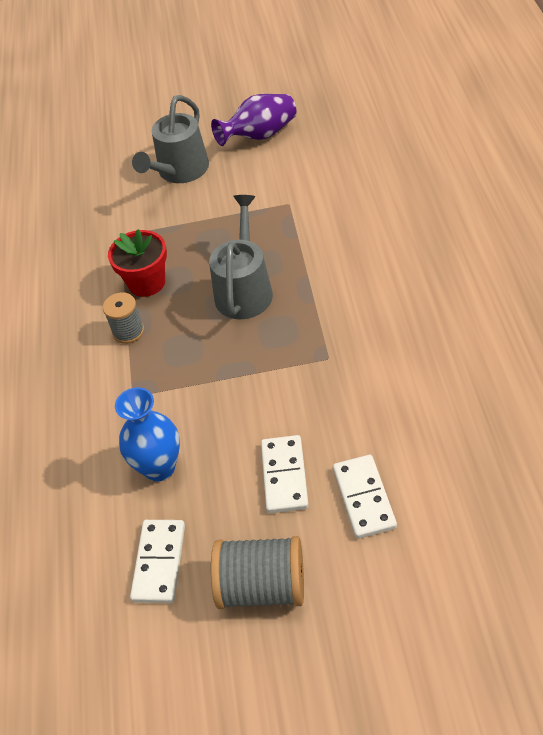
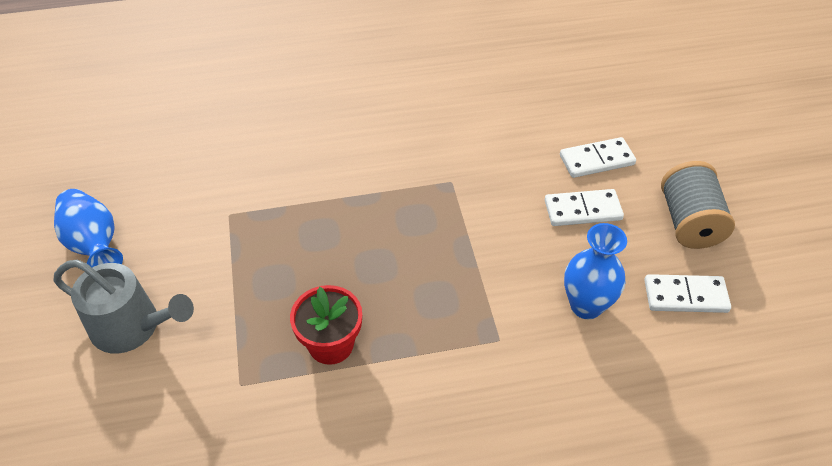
camera: 100 degrees left, 0 degrees up
grey spool [103,292,144,344] -> none
grey watering can [209,195,273,319] -> none
purple vase [211,94,296,146] -> blue vase [54,189,123,267]

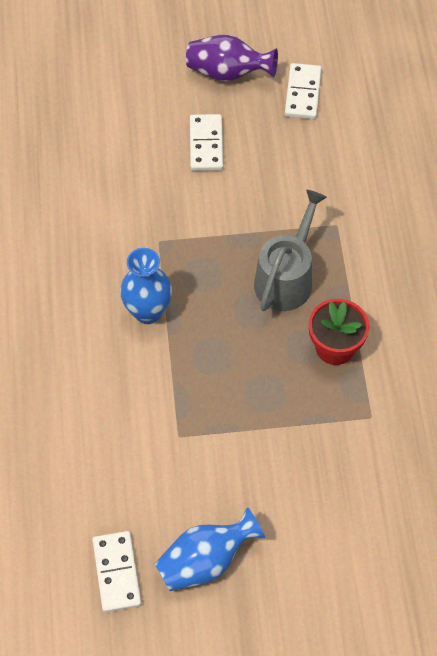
camera: 85 degrees left, 10 degrees up
grey watering can [54,260,194,354] -> grey watering can moved to [254,190,327,311]
white domino [560,137,636,178] -> white domino moved to [92,531,142,612]
blue vase [564,223,627,319] -> blue vase moved to [120,248,172,324]
grey spool [661,161,735,249] -> purple vase [186,35,278,81]

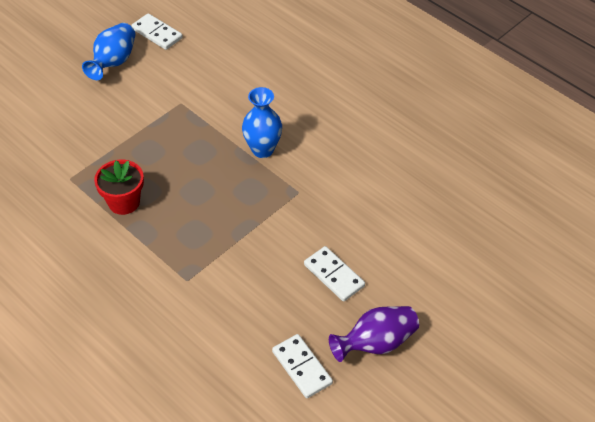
camera: 140 degrees right, 10 degrees down
grey watering can [254,190,327,311] -> none

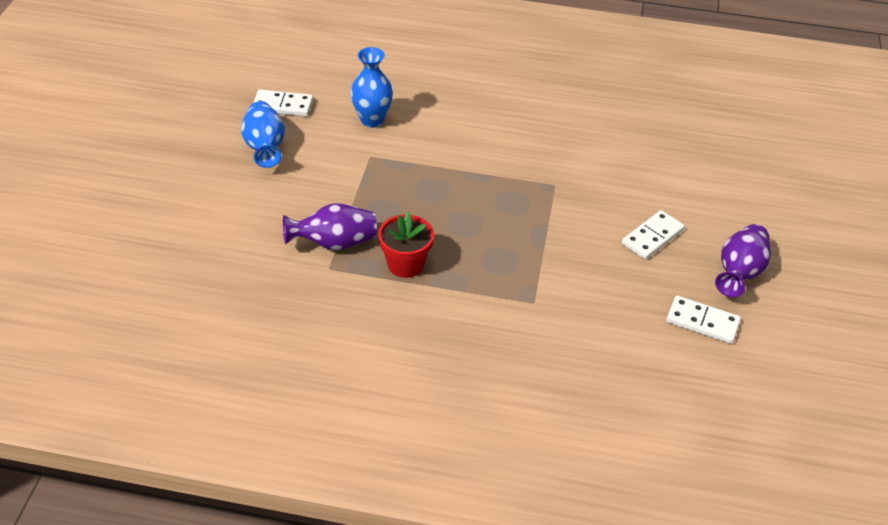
camera: 35 degrees left, 5 degrees down
blue vase [242,87,282,158] -> blue vase moved to [351,47,393,128]
white domino [304,246,365,302] -> white domino turned 60 degrees counterclockwise [622,210,685,260]
none -> purple vase [283,203,377,250]

